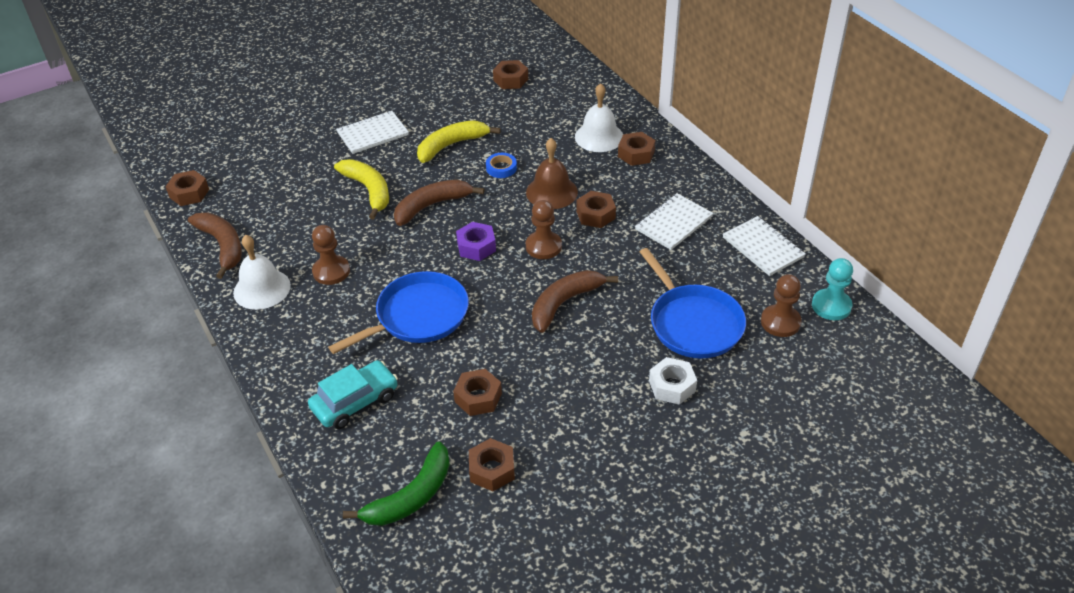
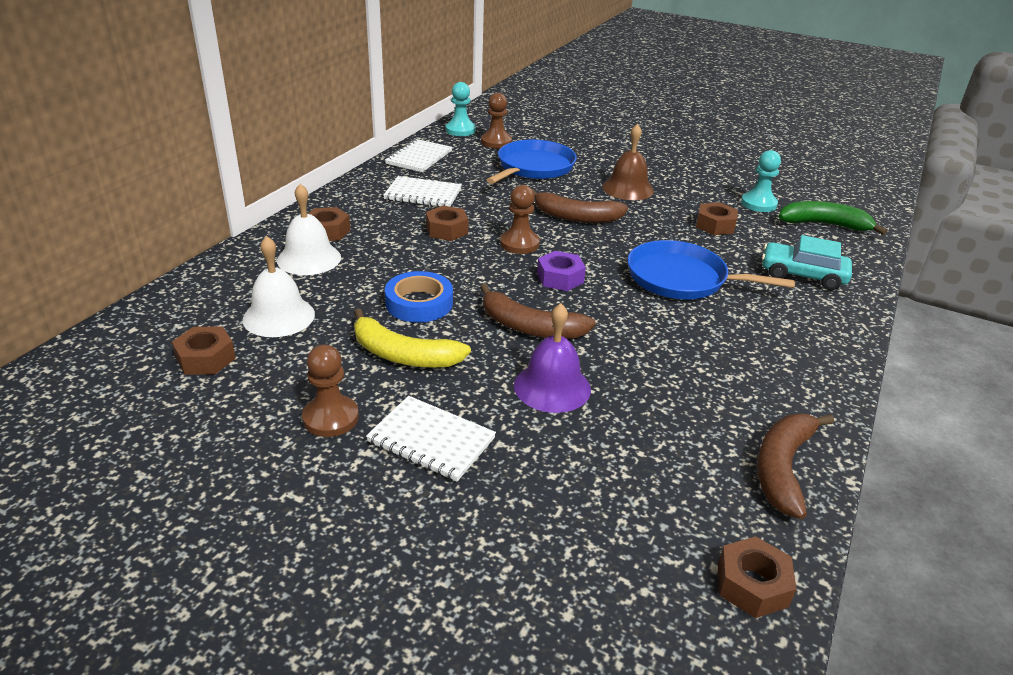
camera: 125 degrees left, 10 degrees down
white bell [233,235,291,310] -> white bell moved to [242,236,315,337]
brown pawn [312,225,350,285] -> brown pawn moved to [302,345,359,437]
yellow banana [334,159,389,220] -> purple bell [514,303,591,413]
brown nut [469,438,515,491] -> turquoise pawn [741,150,781,212]
blue tape [486,153,517,178] -> blue tape [385,271,453,323], size x1.63
brown bell [526,138,578,209] -> brown bell moved to [602,123,654,200]
white nut [649,357,697,405] -> none

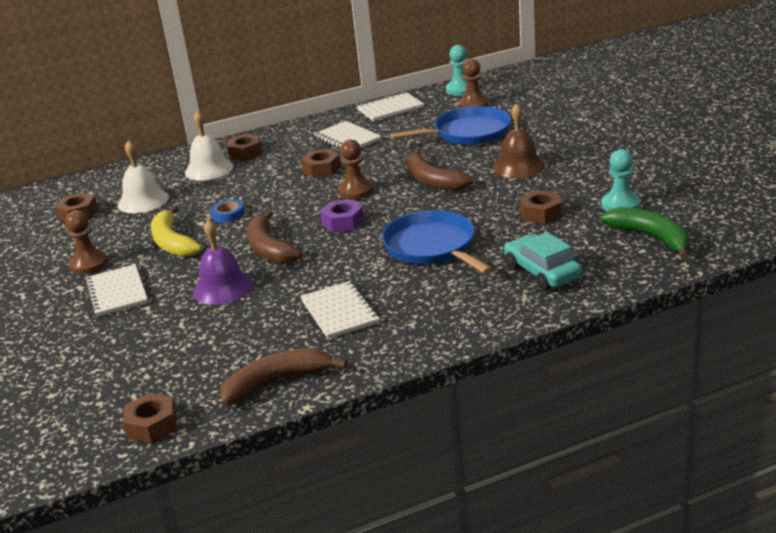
camera: 45 degrees right, 5 degrees down
blue tape [385,271,453,323] -> blue tape [211,200,245,223], size x0.61
none -> white notebook [300,281,380,339]

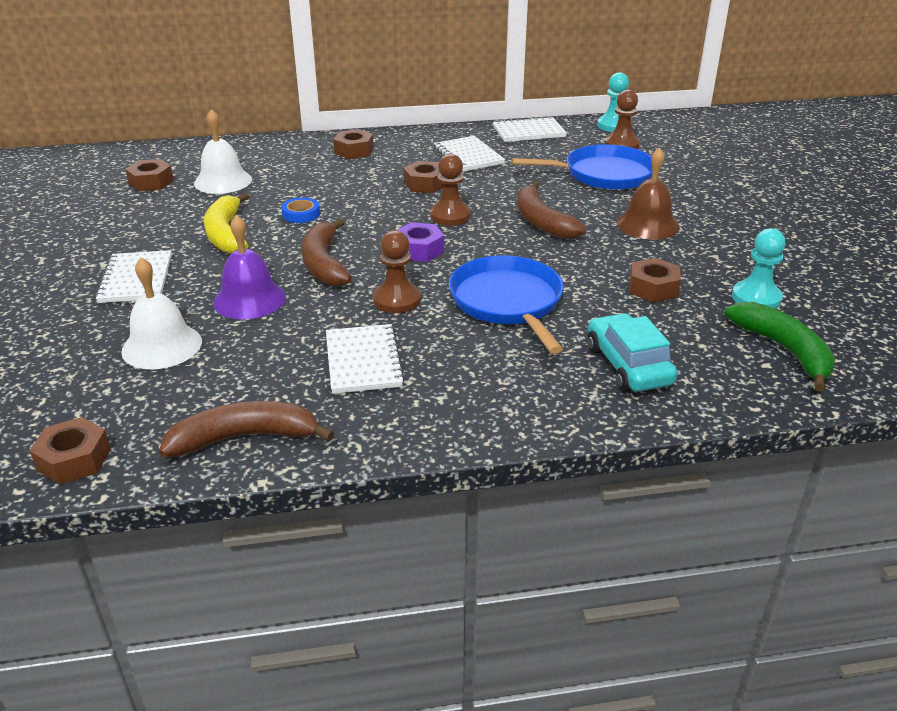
camera: 10 degrees right, 5 degrees up
brown pawn [65,210,108,274] -> brown pawn moved to [373,230,421,313]
white bell [185,111,233,180] -> white bell moved to [121,257,202,369]

